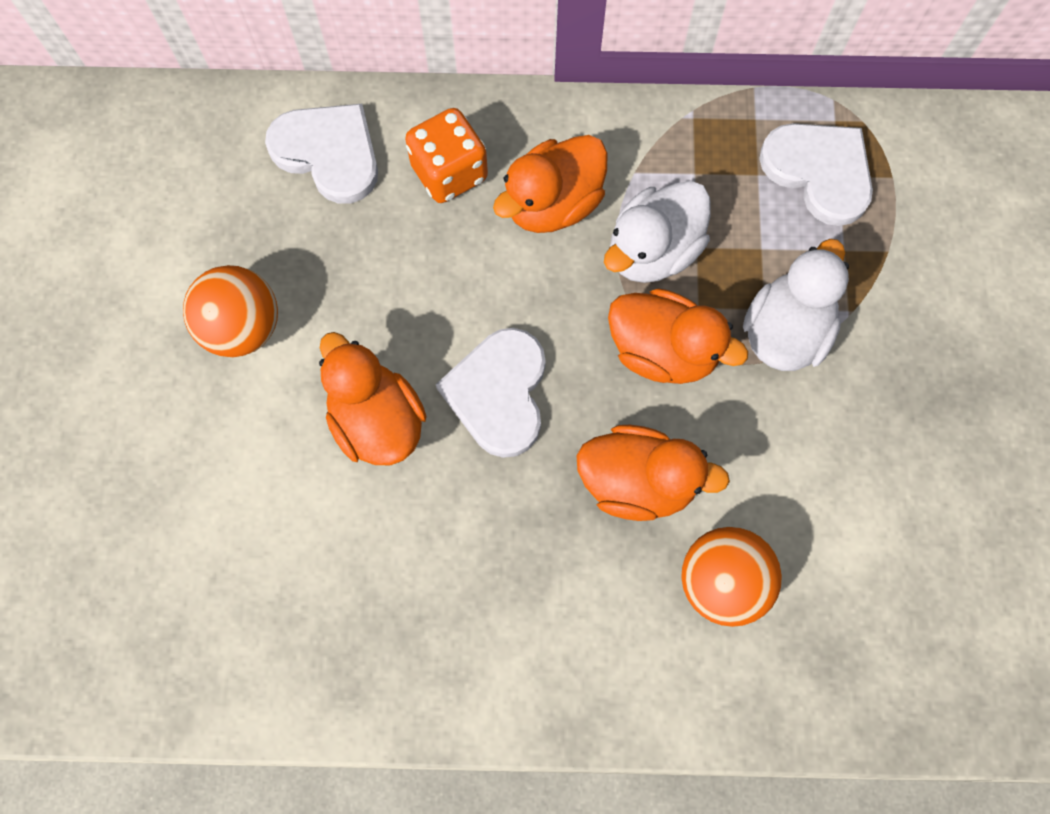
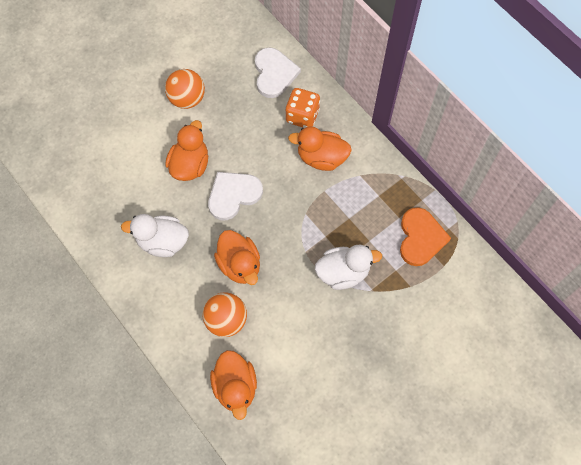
camera: 50 degrees right, 5 degrees down
white duck [604,181,711,283] -> white duck moved to [121,214,189,257]
orange duck [608,288,748,384] -> orange duck moved to [210,350,257,420]
white heart [759,123,873,226] -> orange heart [400,207,451,266]

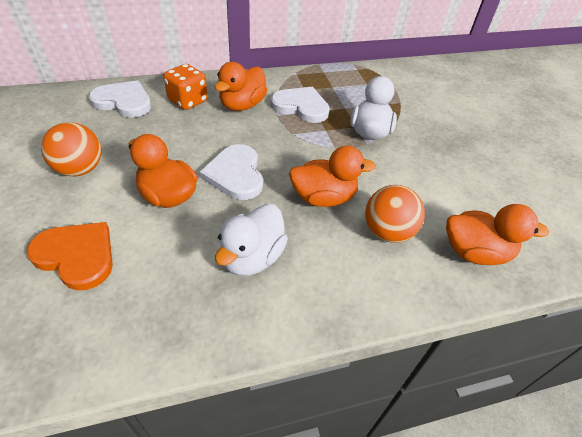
camera: 70 degrees left, 20 degrees down
orange heart [400,207,451,266] -> orange heart moved to [27,222,113,290]
none -> white heart [271,87,330,123]

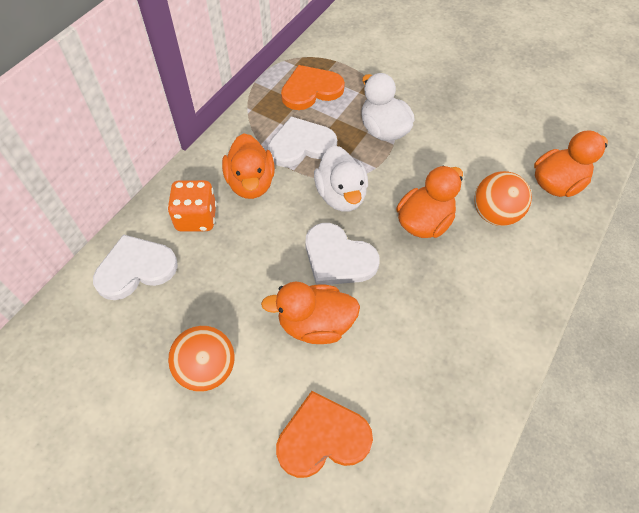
camera: 40 degrees left, 10 degrees up
white duck [215,204,288,276] -> white duck moved to [314,146,368,212]
none -> orange heart [281,65,345,110]

